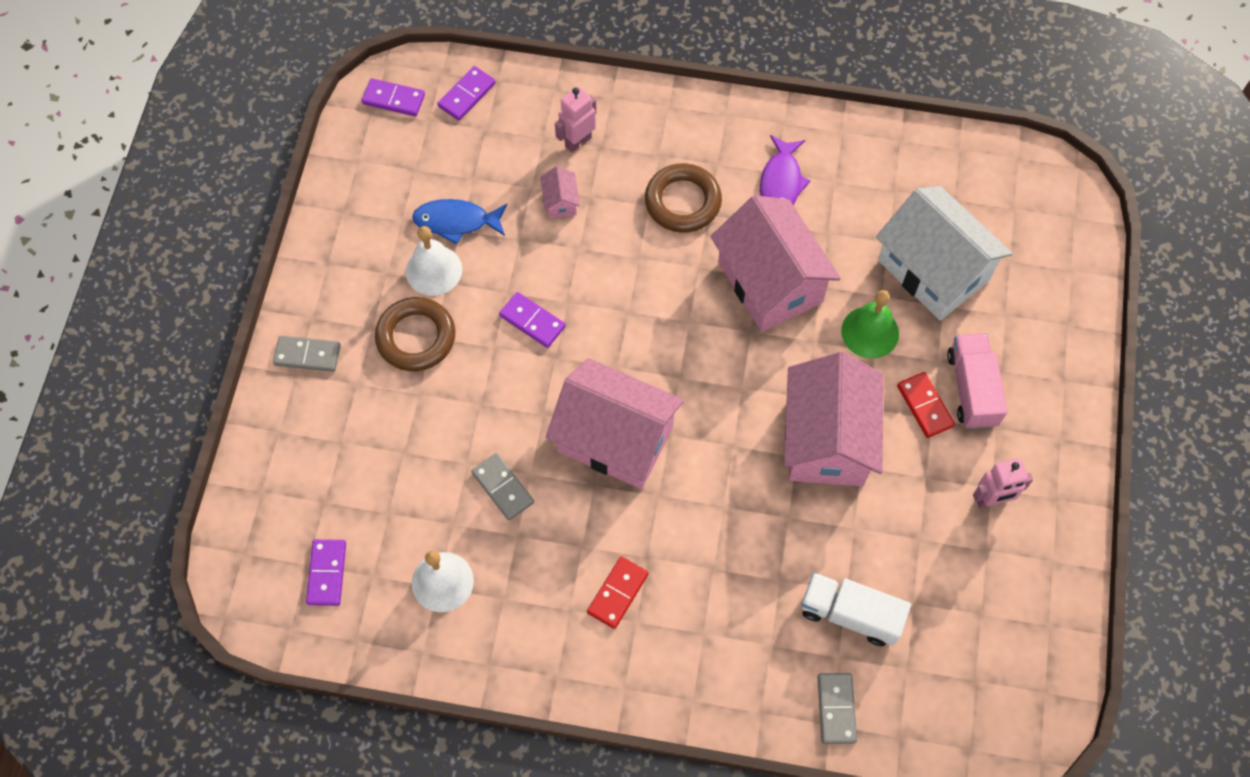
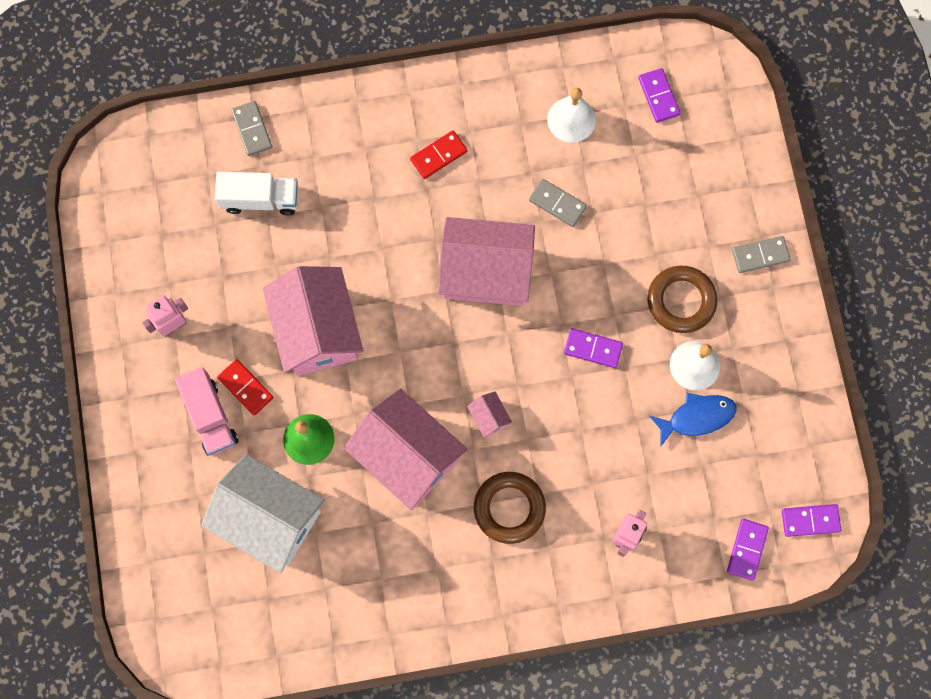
camera: 160 degrees right, 10 degrees up
pink house [540,166,580,218] -> pink house moved to [467,392,512,437]
red domino [587,557,649,629] -> red domino turned 45 degrees clockwise [410,131,467,179]
purple fish [760,135,810,205] -> none

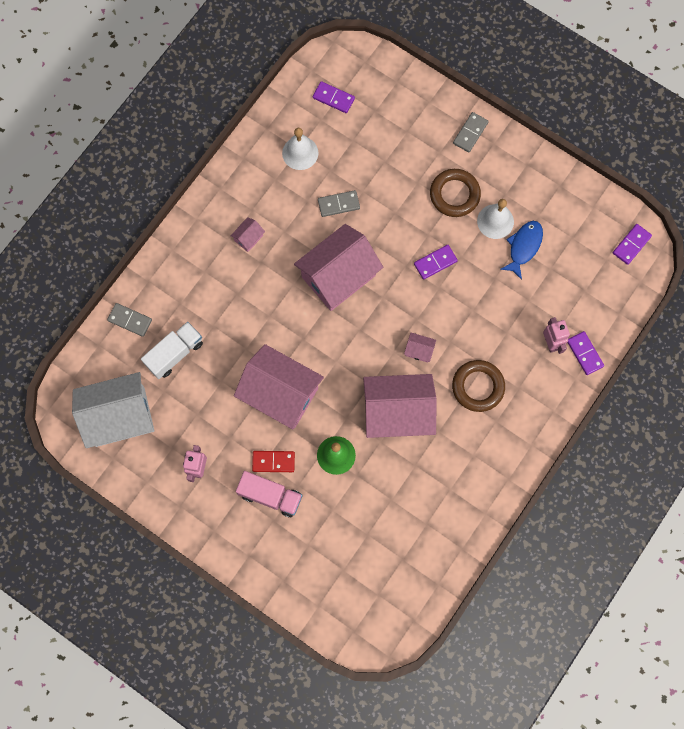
camera: 45 degrees left, 0 degrees up
white house [201,454,325,573] -> white house moved to [72,372,154,448]
red domino [410,131,467,179] -> pink house [231,217,265,252]
purple domino [727,519,769,580] -> purple domino moved to [567,331,604,375]

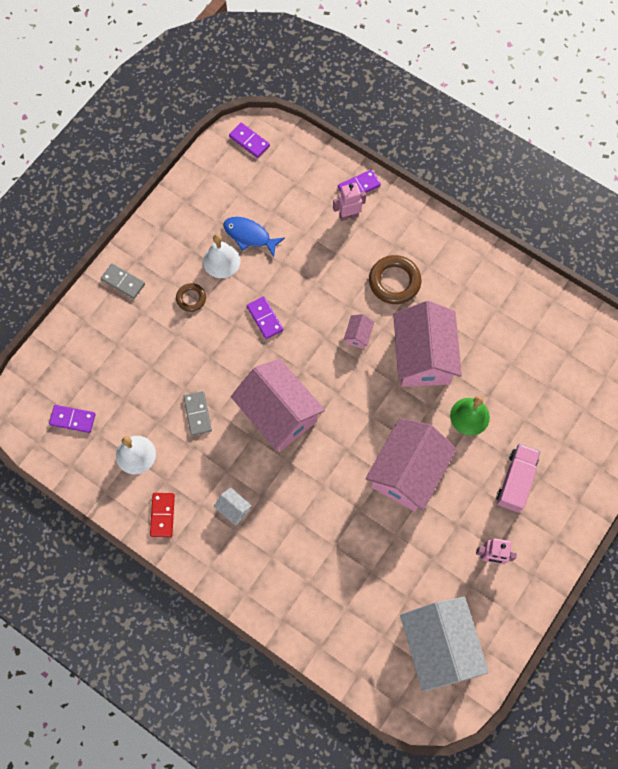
camera: 90 degrees left, 5 degrees down
grey domino [107,303,152,337] -> none
white truck [141,322,203,379] -> none
pink house [231,217,265,252] -> white house [213,487,252,525]
red domino [252,451,295,472] -> red domino moved to [150,493,175,537]
purple domino [313,81,355,113] -> purple domino turned 75 degrees clockwise [49,405,96,433]
brown ring [430,169,481,217] -> brown ring [176,283,206,312], size x0.57

